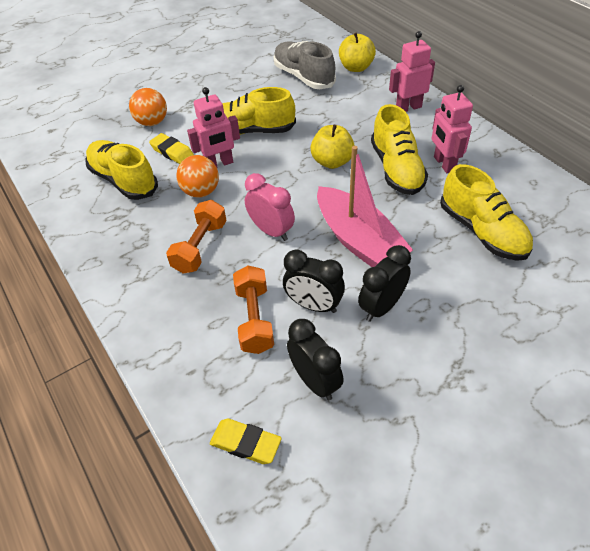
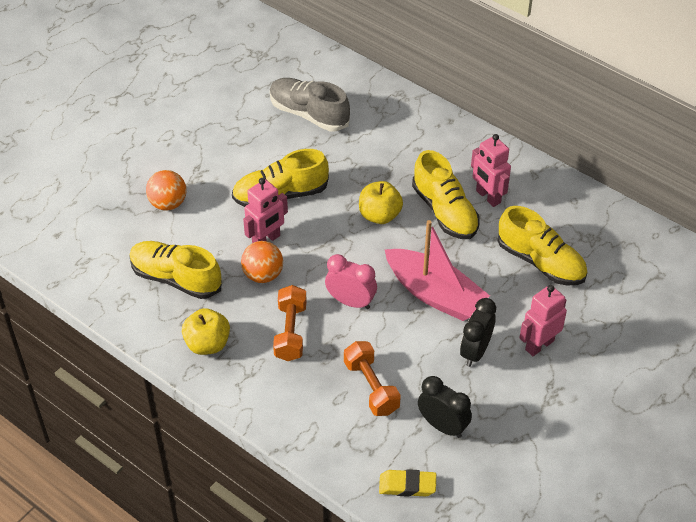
camera: 20 degrees left, 0 degrees up
yellow eraser [149,133,194,164] -> none
black clock [283,250,345,313] -> none
yellow apple [339,33,376,72] -> yellow apple moved to [182,308,230,355]
pink robot [389,31,435,112] -> pink robot moved to [519,285,567,356]

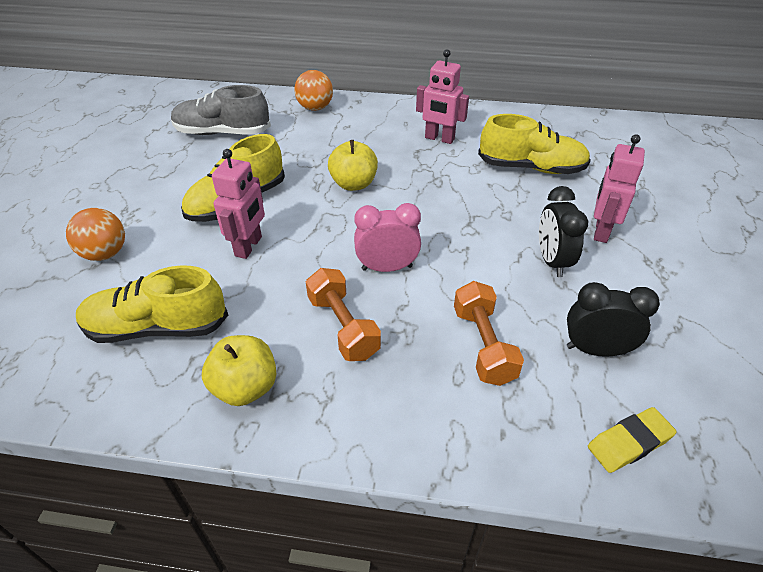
camera: 30 degrees left, 5 degrees down
orange ball [241,241,283,283] -> orange ball moved to [294,70,333,111]
orange dumbbell [344,341,401,416] -> orange dumbbell turned 45 degrees clockwise [454,281,524,386]
pink boat [385,220,490,321] -> none
yellow shoe [412,150,480,239] -> none

